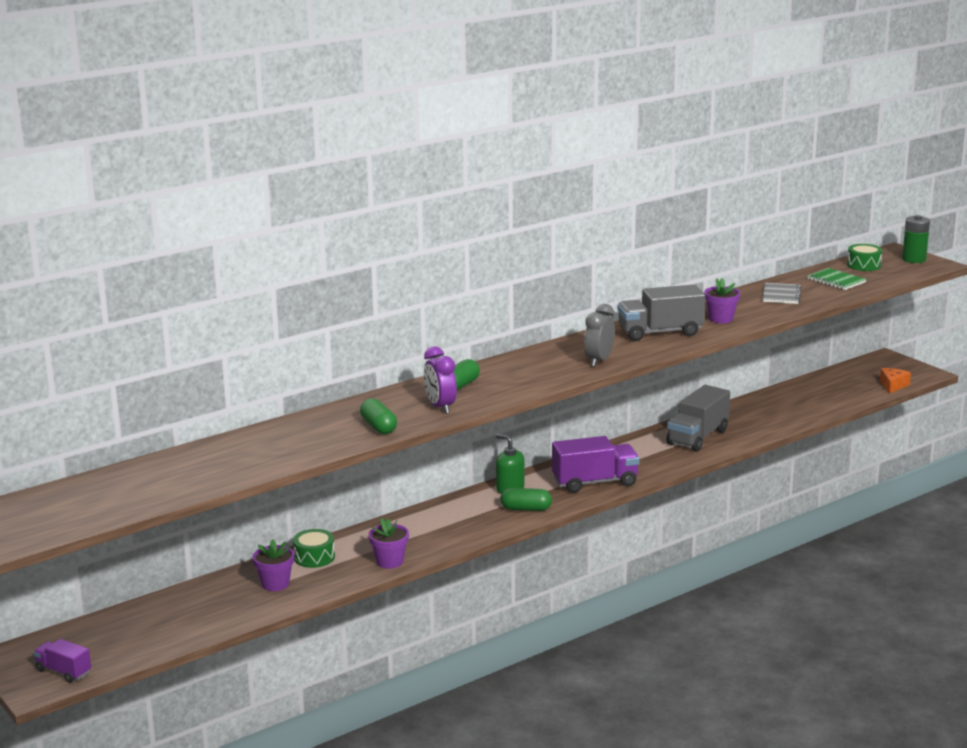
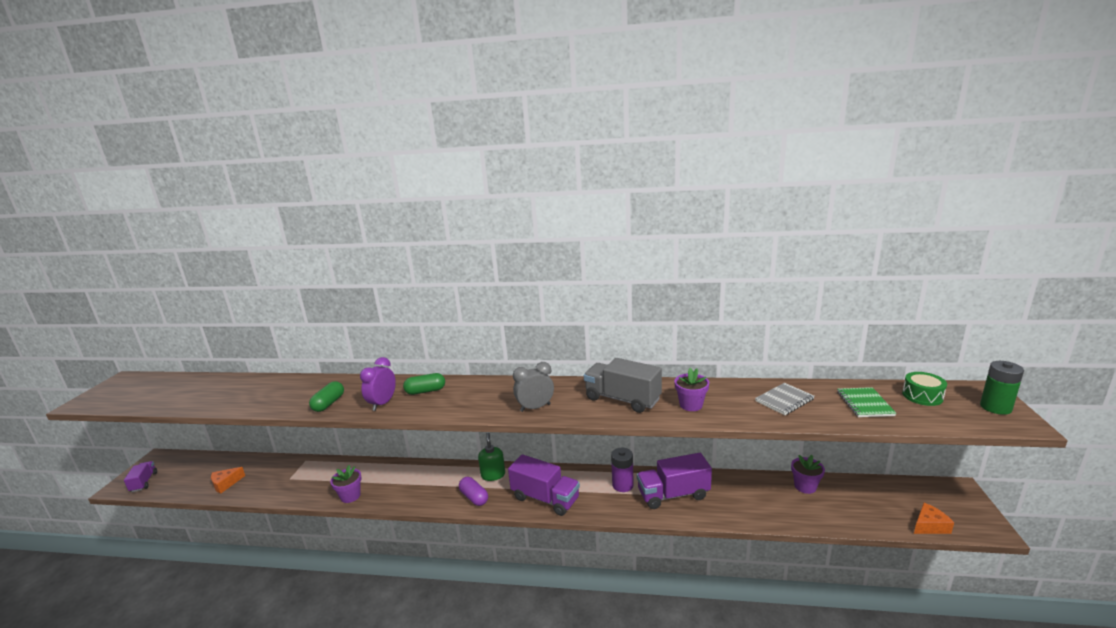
camera: 45 degrees right, 0 degrees up
purple flower pot [253,539,294,591] -> purple flower pot moved to [791,455,825,494]
green drum [293,529,335,568] -> none
green capsule [500,488,552,511] -> purple capsule [459,477,488,506]
grey truck [666,385,730,452] -> purple truck [637,453,712,509]
none -> orange cheese [211,467,245,494]
none -> purple battery [611,448,634,492]

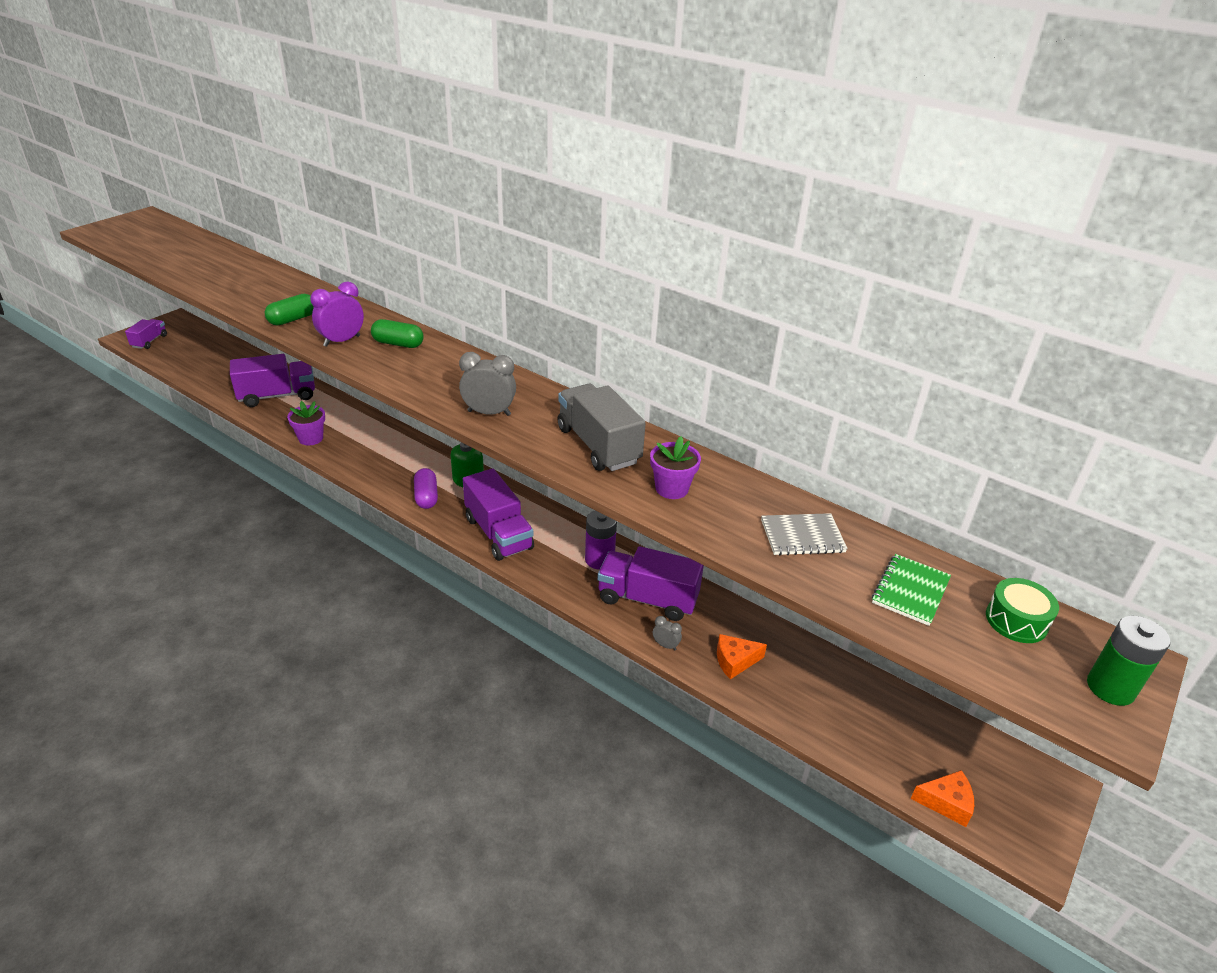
camera: 25 degrees right, 15 degrees up
orange cheese [211,467,245,494] -> orange cheese moved to [717,634,767,680]
purple flower pot [791,455,825,494] -> none
none -> purple truck [230,354,315,407]
none -> grey clock [653,616,682,651]

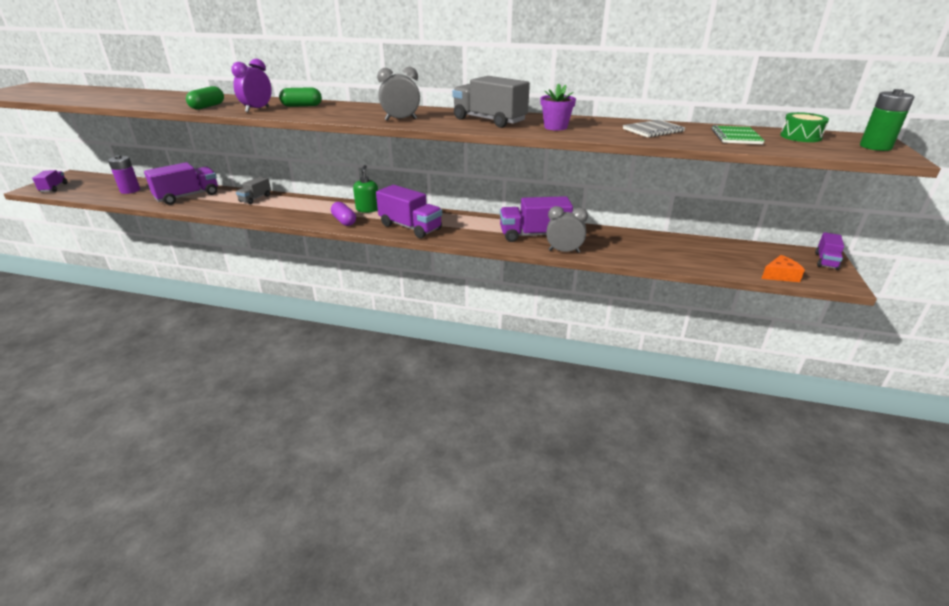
camera: 20 degrees left, 5 degrees down
purple flower pot [287,401,325,445] -> none
purple battery [585,510,617,570] -> purple battery moved to [108,155,140,194]
grey clock [653,616,682,651] -> grey clock [546,206,588,253], size x1.92
orange cheese [717,634,767,680] -> none
none -> grey truck [236,177,271,204]
none -> purple truck [815,232,844,270]

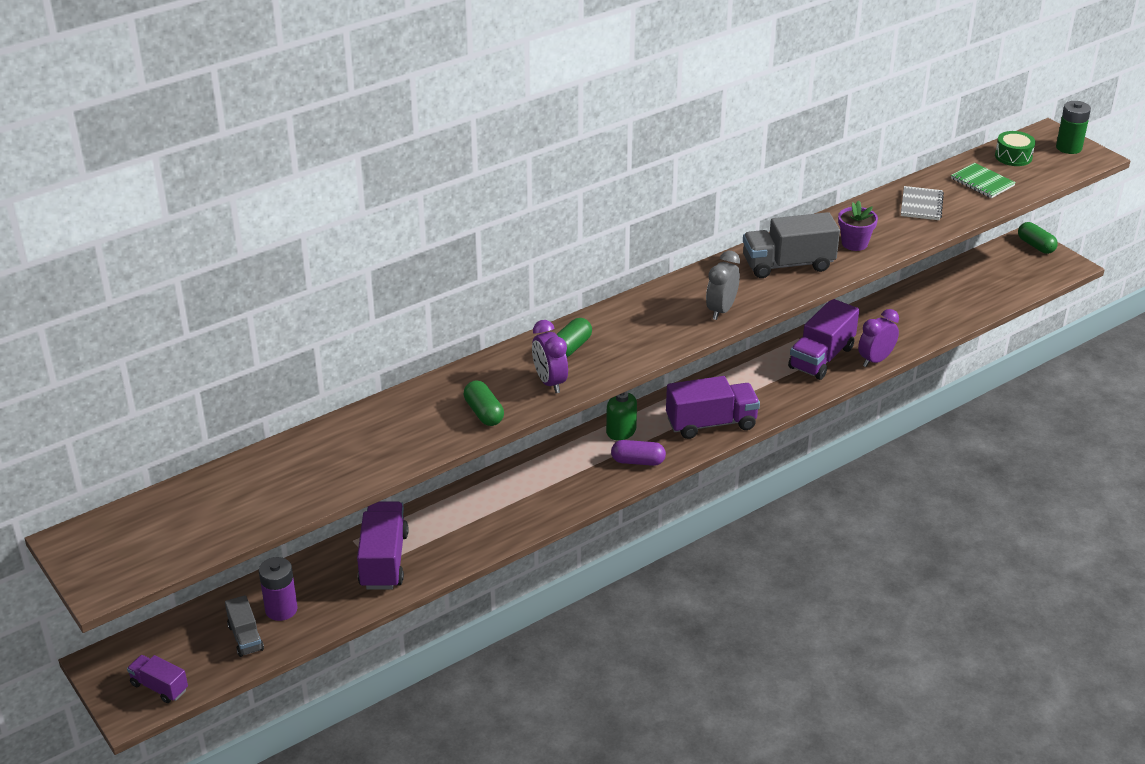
camera: 50 degrees left, 5 degrees up
grey truck [236,177,271,204] -> grey truck moved to [225,595,264,657]
grey clock [546,206,588,253] -> purple clock [858,309,899,367]
orange cheese [761,255,805,282] -> none
purple truck [815,232,844,270] -> green capsule [1018,222,1058,254]

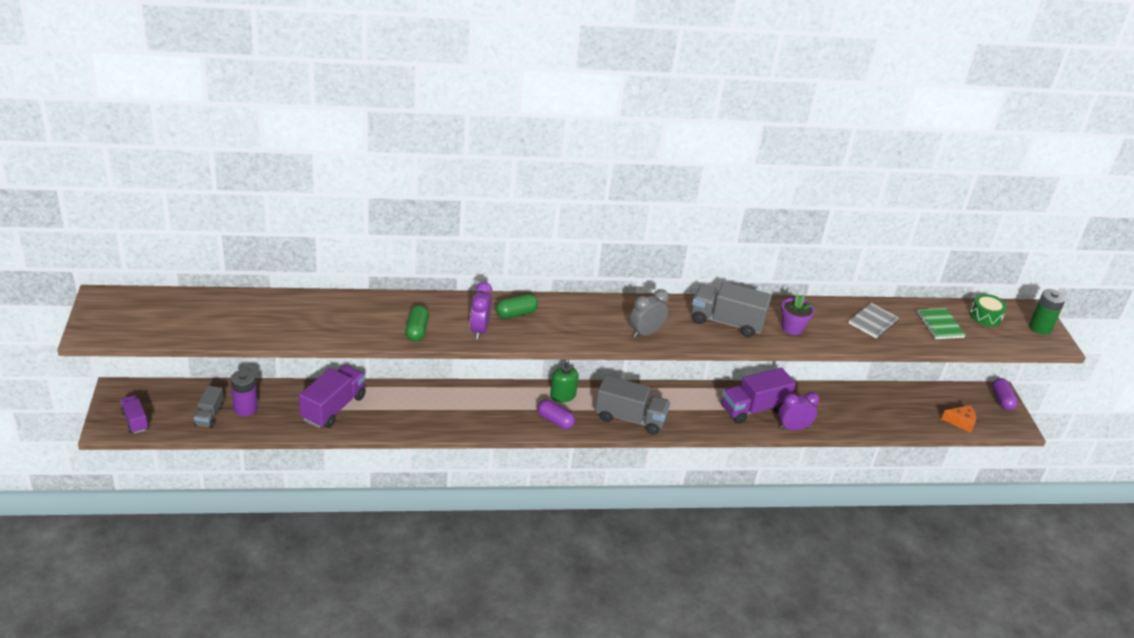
camera: 25 degrees right, 0 degrees up
purple truck [666,376,760,439] -> grey truck [595,375,670,435]
green capsule [1018,222,1058,254] -> purple capsule [992,378,1018,410]
none -> orange cheese [942,405,976,433]

